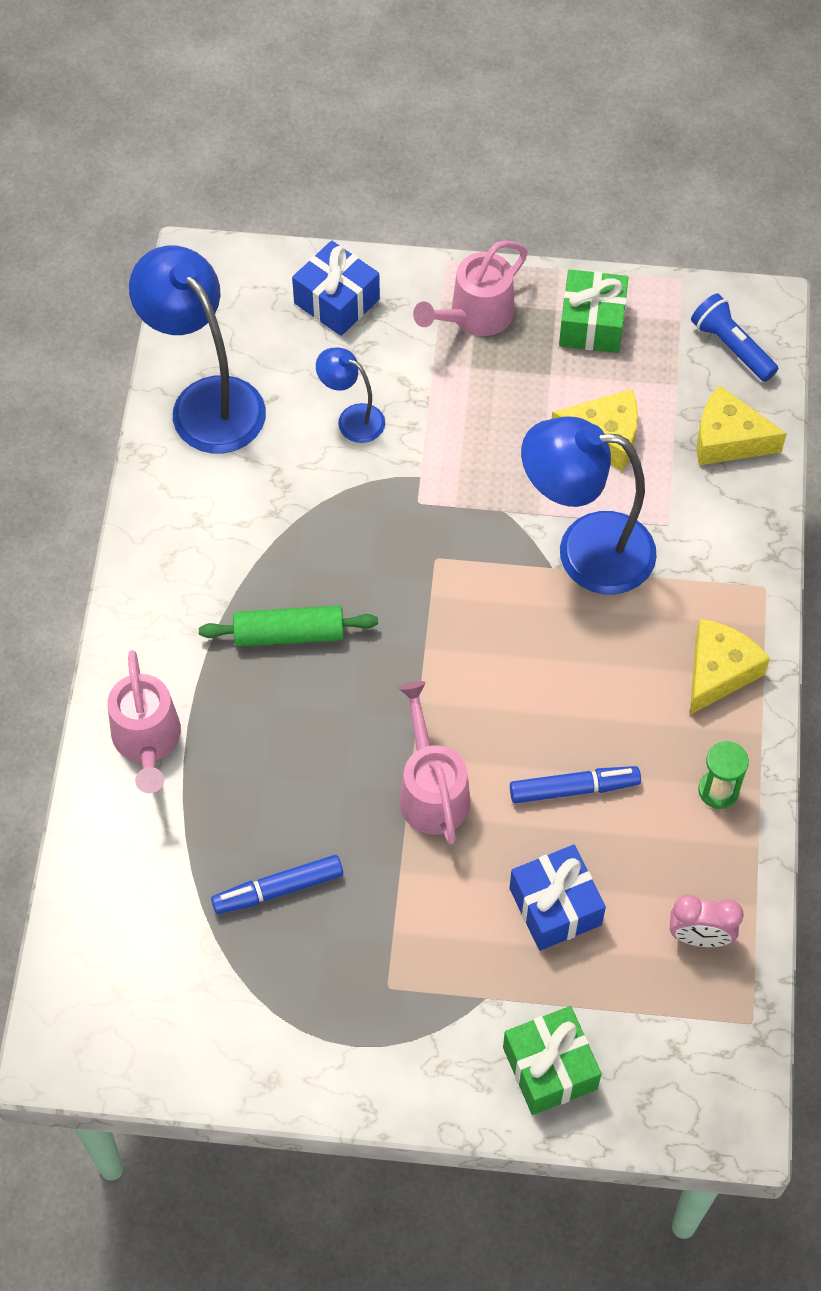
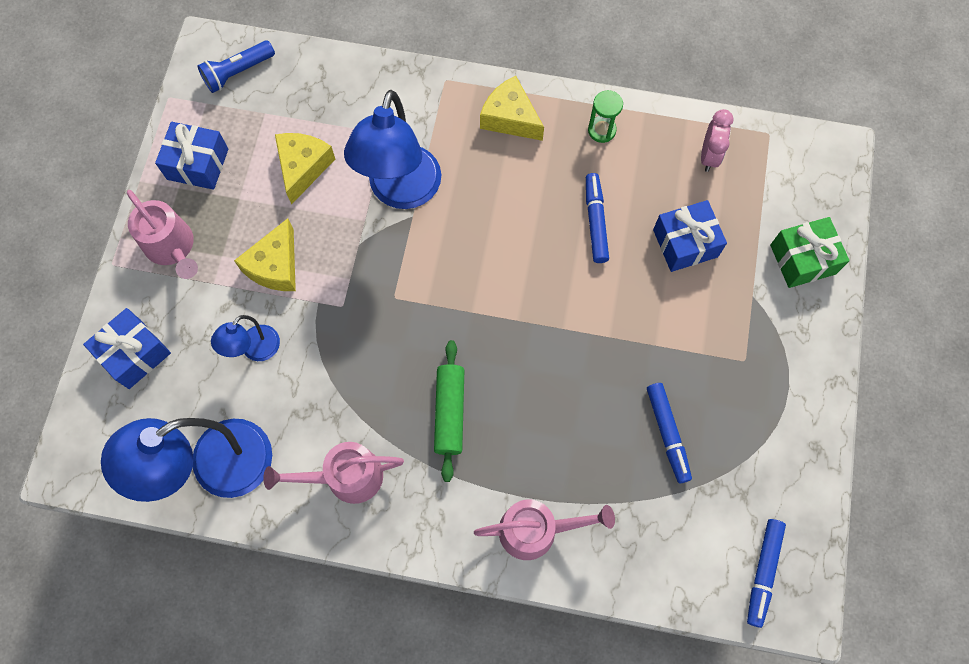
camera: 85 degrees left, 10 degrees up
pink watering can [398,681,470,844] -> pink watering can moved to [263,442,404,504]
green gift [559,269,629,353] -> blue gift [155,122,228,190]
yellow cheese [697,385,787,465] -> yellow cheese moved to [234,218,296,291]
none -> blue marker [747,519,786,628]

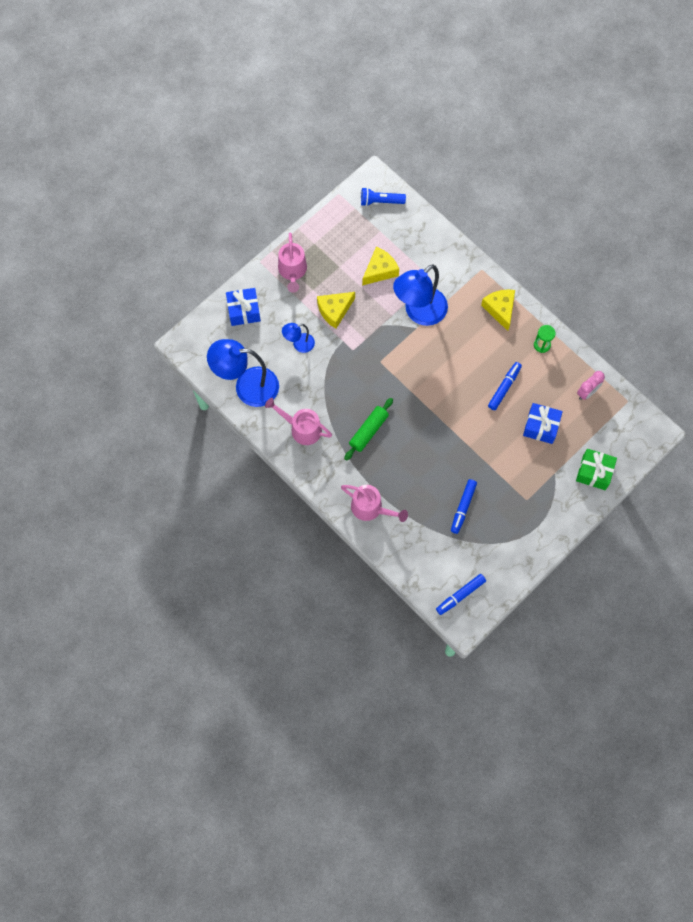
camera: 35 degrees right, 0 degrees up
blue gift [155,122,228,190] -> none

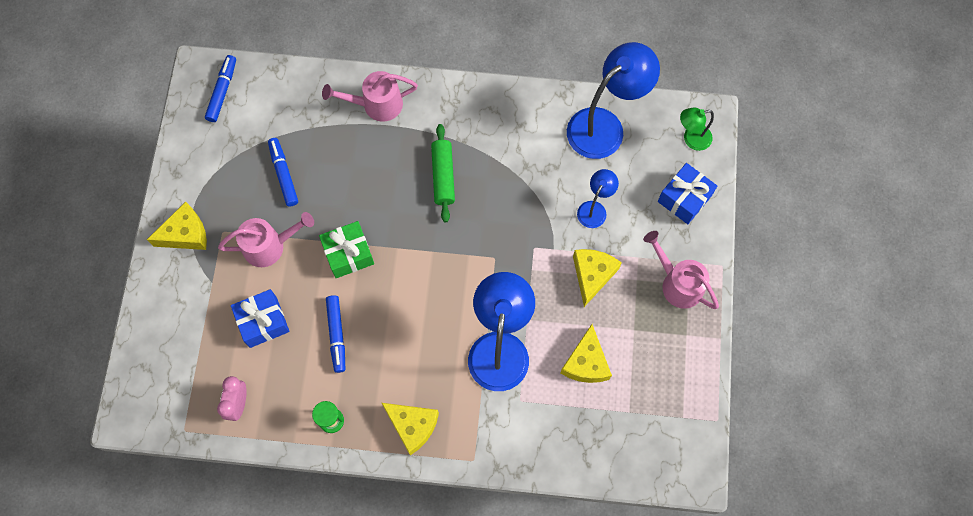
camera: 140 degrees right, 0 degrees up
pink watering can [265,398,332,445] -> pink watering can moved to [218,212,314,267]
blue flashlight [361,188,406,206] -> none
green gift [576,449,617,490] -> green gift moved to [319,221,374,278]
none -> yellow cheese [147,202,207,250]
none -> green lamp [680,108,714,151]

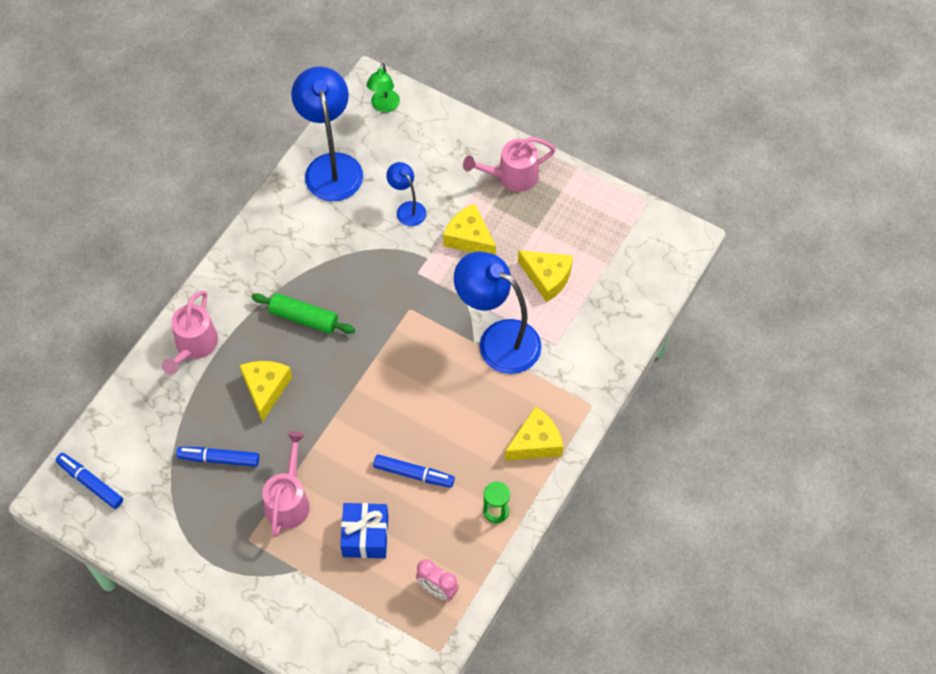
camera: 65 degrees left, 10 degrees down
yellow cheese [147,202,207,250] -> yellow cheese moved to [240,361,292,422]
green gift [319,221,374,278] -> none
blue gift [658,163,717,224] -> none

